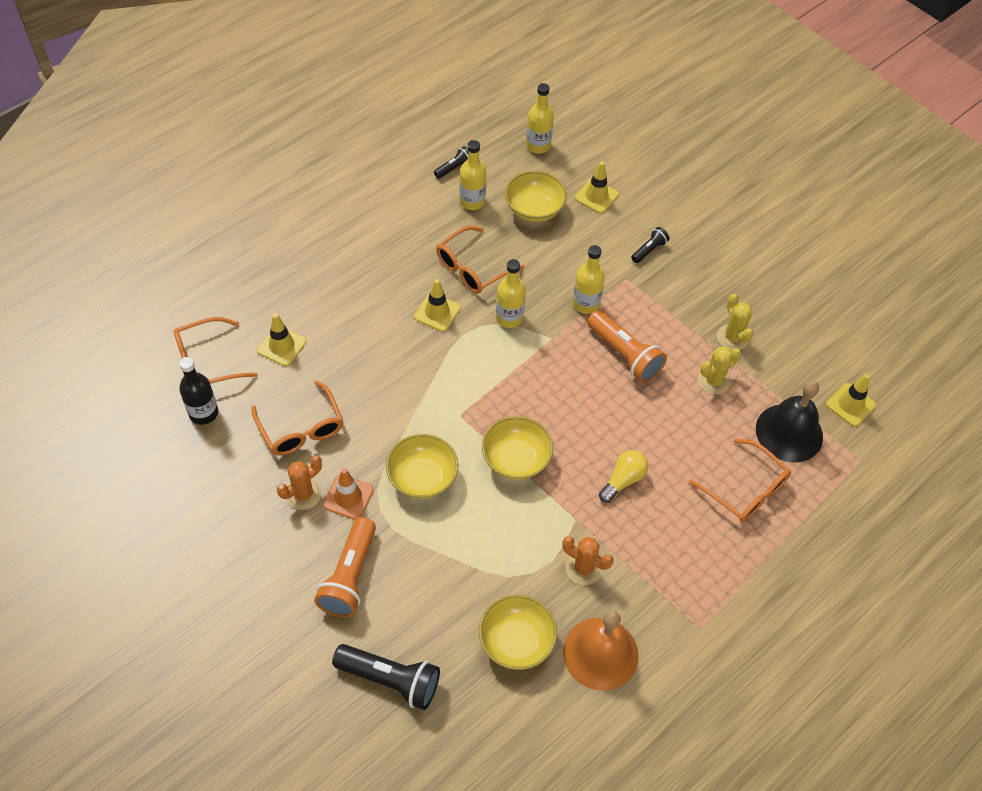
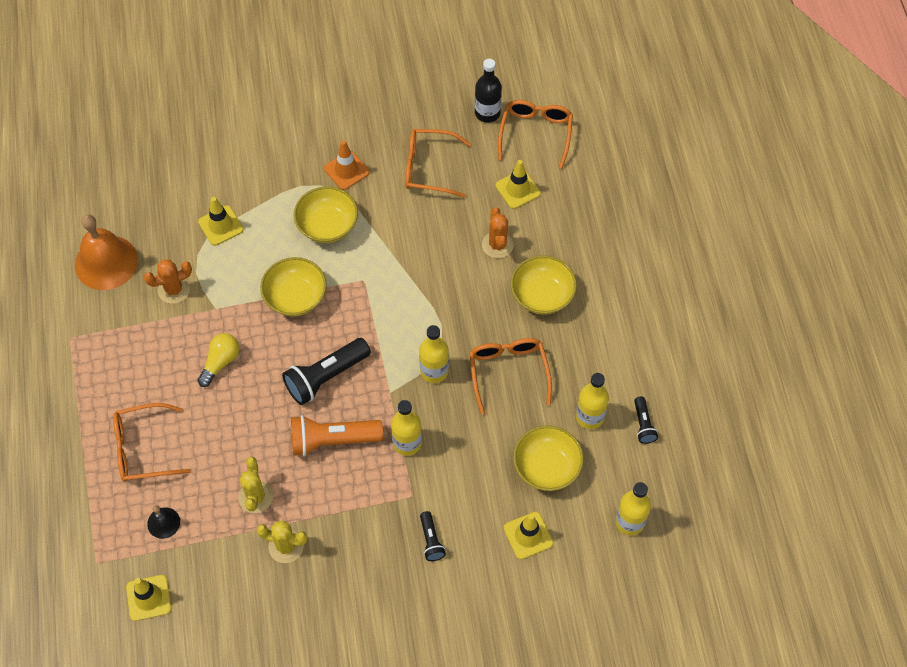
camera: 125 degrees right, 5 degrees up
orange cactus [277,456,322,510] -> orange cactus moved to [482,207,514,258]
orange flashlight [314,517,376,617] -> none
black flashlight [332,644,440,710] -> black flashlight moved to [282,338,371,405]
yellow traffic cone [414,279,461,332] -> yellow traffic cone moved to [198,197,244,246]
yellow bowl [479,595,557,670] -> yellow bowl moved to [511,256,577,315]
yellow light bulb [599,450,648,503] -> yellow light bulb turned 135 degrees counterclockwise [197,333,239,387]
black bell [756,380,823,462] -> black bell [147,505,180,539], size x0.48

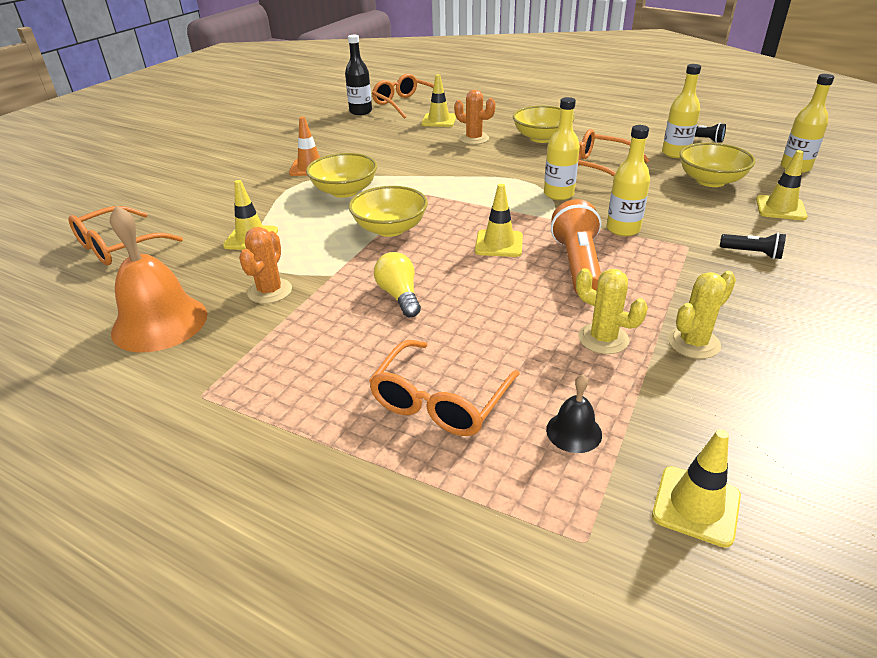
camera: 50 degrees left, 25 degrees down
black flashlight [282,338,371,405] -> yellow traffic cone [475,184,523,257]
orange flashlight [291,415,383,457] -> orange flashlight turned 150 degrees clockwise [551,199,601,294]
orange glasses [405,129,471,198] -> orange glasses moved to [68,206,183,265]

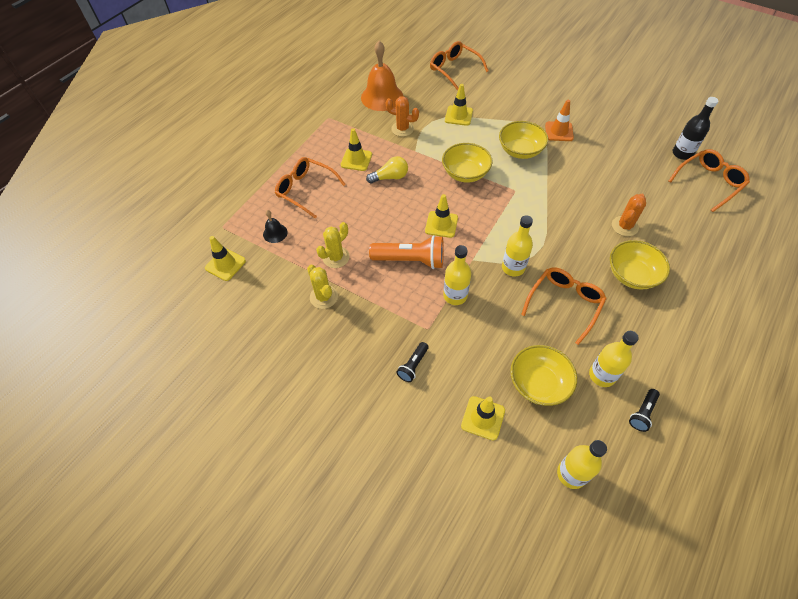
camera: 95 degrees right, 20 degrees up
yellow traffic cone [421,74,456,127] -> yellow traffic cone moved to [340,128,372,171]

